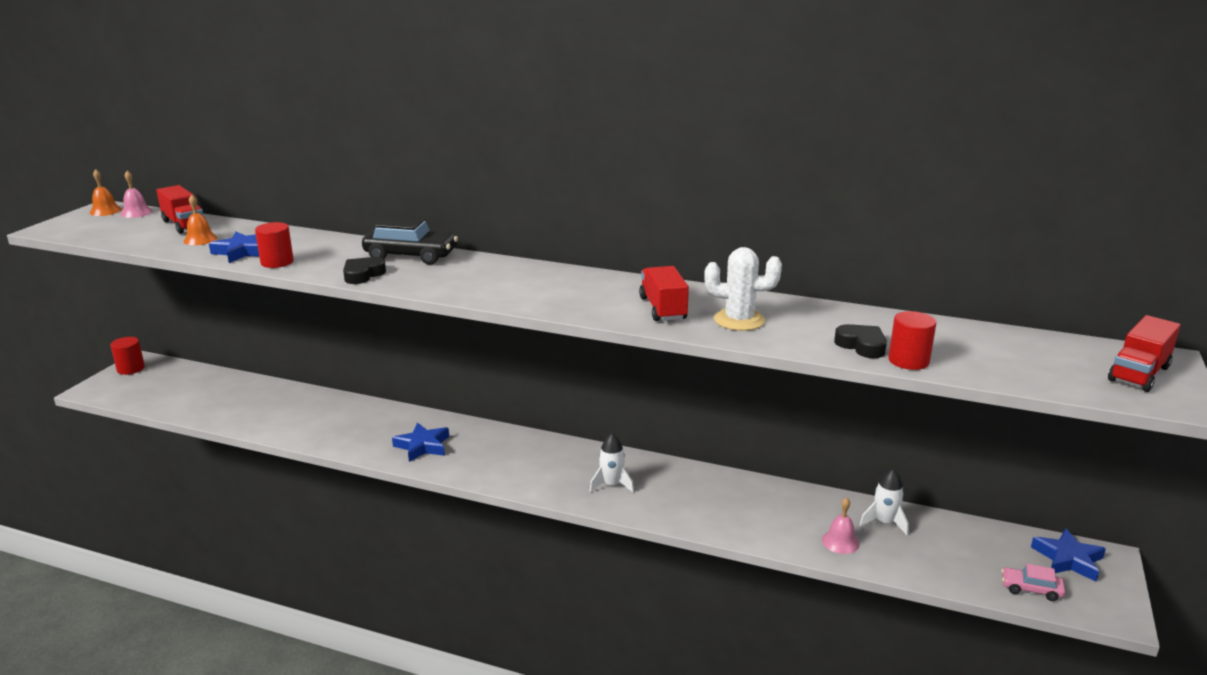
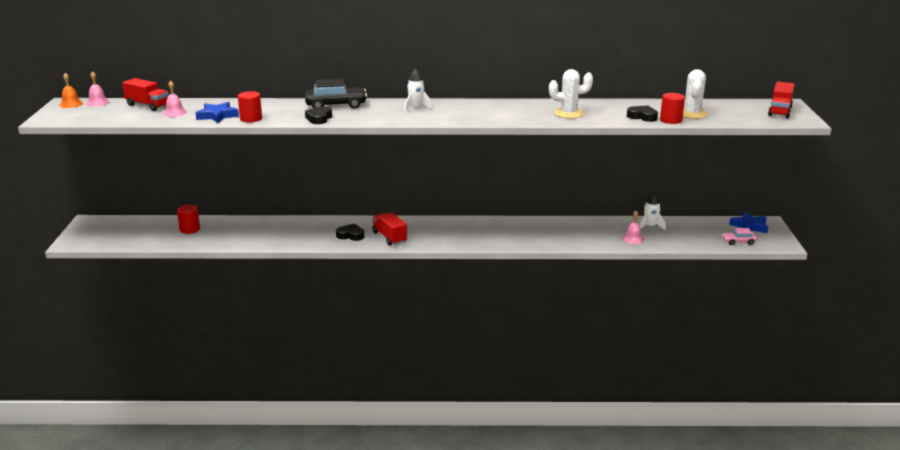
camera: 20 degrees left, 0 degrees up
red cylinder [110,337,145,375] -> red cylinder moved to [177,205,200,234]
orange bell [183,195,217,245] -> pink bell [163,80,187,117]
blue star [392,423,449,462] -> black heart [336,223,364,241]
white rocket [589,433,634,493] -> white rocket moved to [404,68,433,112]
red truck [639,266,689,321] -> red truck moved to [372,213,407,246]
none -> white cactus [683,69,708,119]

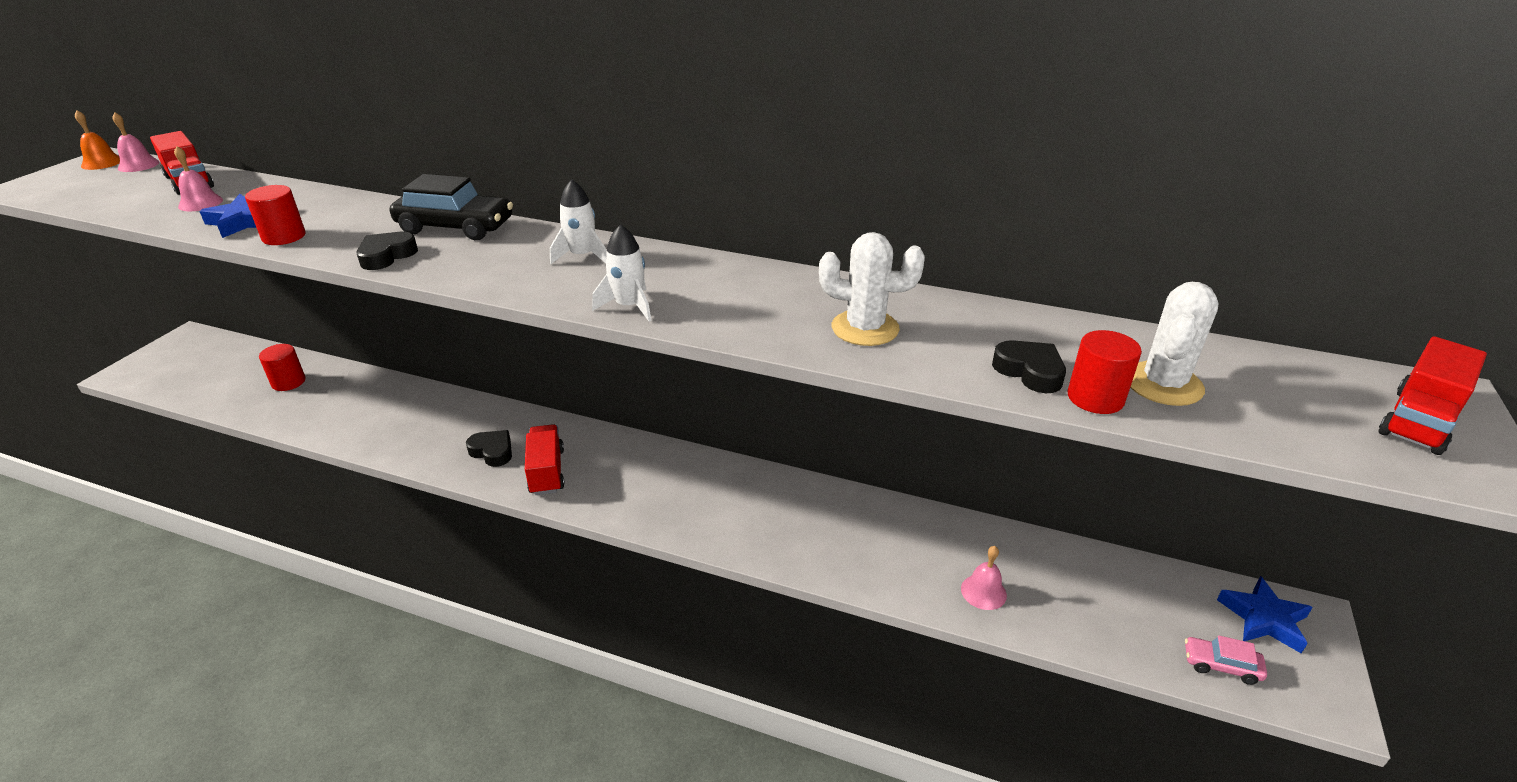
camera: 20 degrees right, 10 degrees up
white rocket [639,192,666,230] -> white rocket moved to [592,224,651,322]

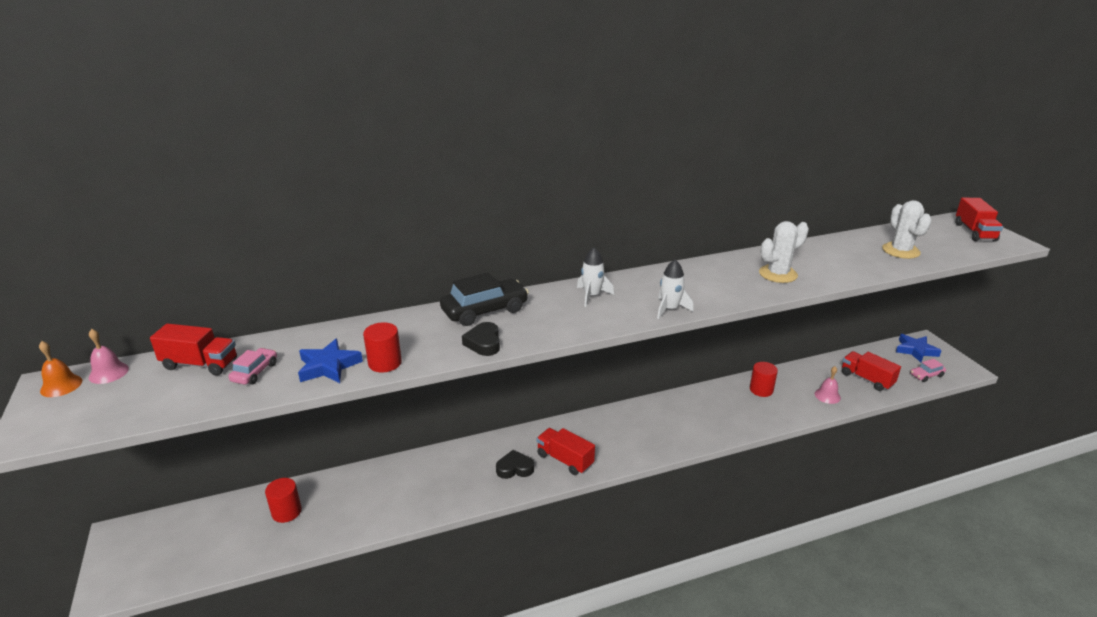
camera: 40 degrees left, 5 degrees down
pink bell [174,146,223,211] -> pink car [229,348,277,385]
black heart [992,340,1066,393] -> none
red cylinder [1068,330,1142,414] -> red cylinder moved to [750,362,778,397]
none -> red truck [842,351,901,391]

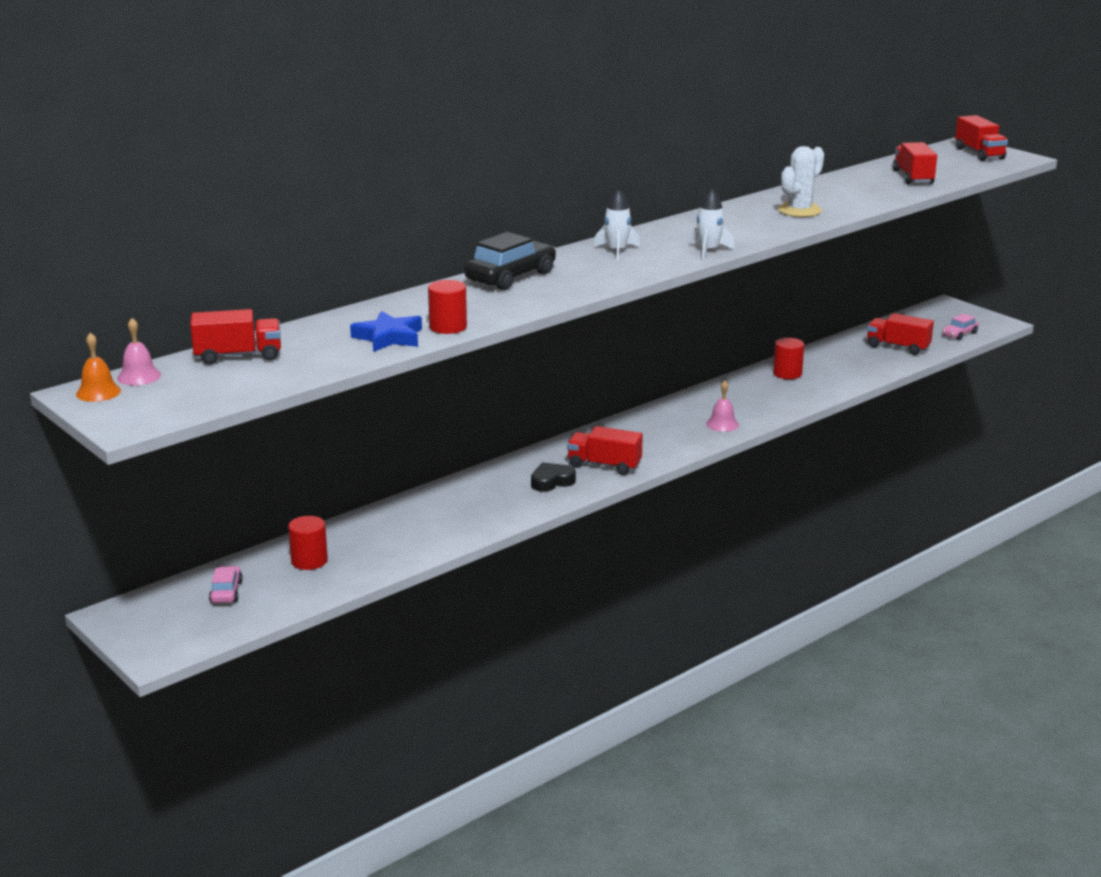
camera: 20 degrees left, 5 degrees down
pink car [229,348,277,385] -> pink car moved to [209,566,243,603]
black heart [462,322,500,356] -> none
pink bell [815,366,841,404] -> pink bell moved to [706,381,739,432]
white cactus [882,200,932,259] -> red truck [893,142,937,184]
blue star [896,334,942,363] -> none

